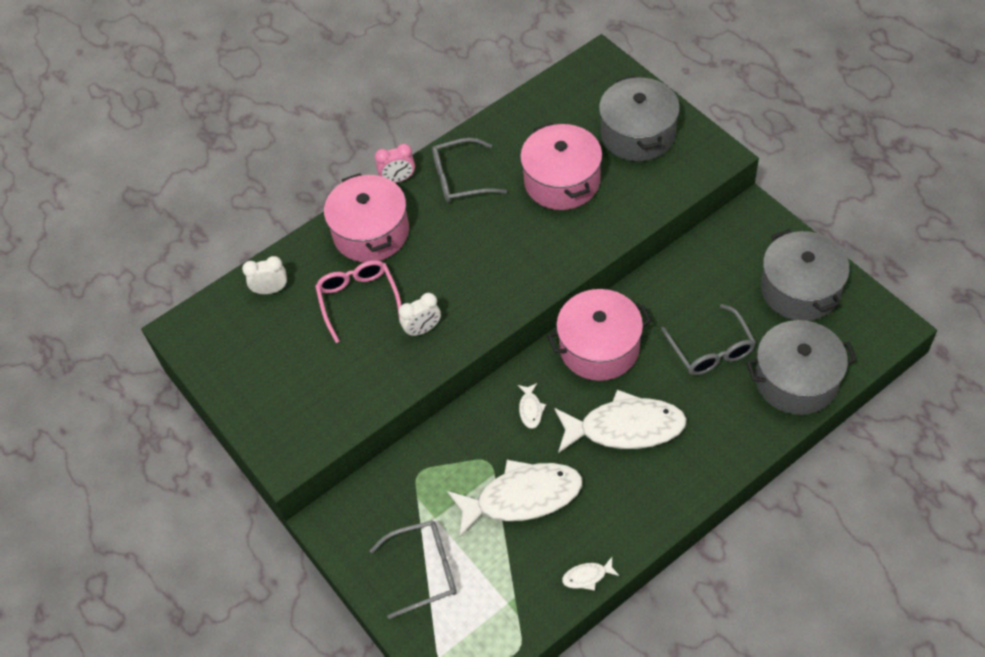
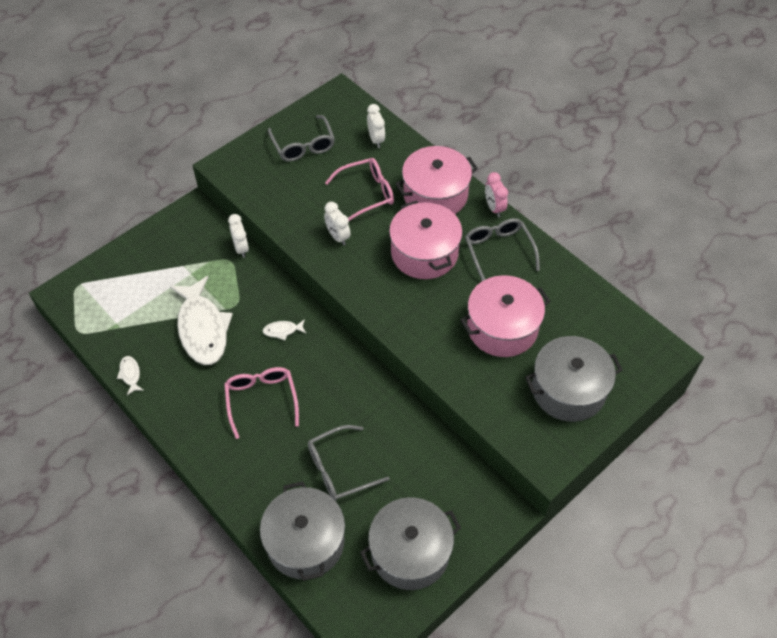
camera: 80 degrees right, 0 degrees up
grey glasses [369,520,457,619] -> grey glasses moved to [268,115,335,162]
pink pot [547,289,652,381] -> pink pot moved to [389,201,463,279]
white fish [554,389,687,453] -> pink glasses [224,367,299,439]
none -> white clock [228,214,249,258]

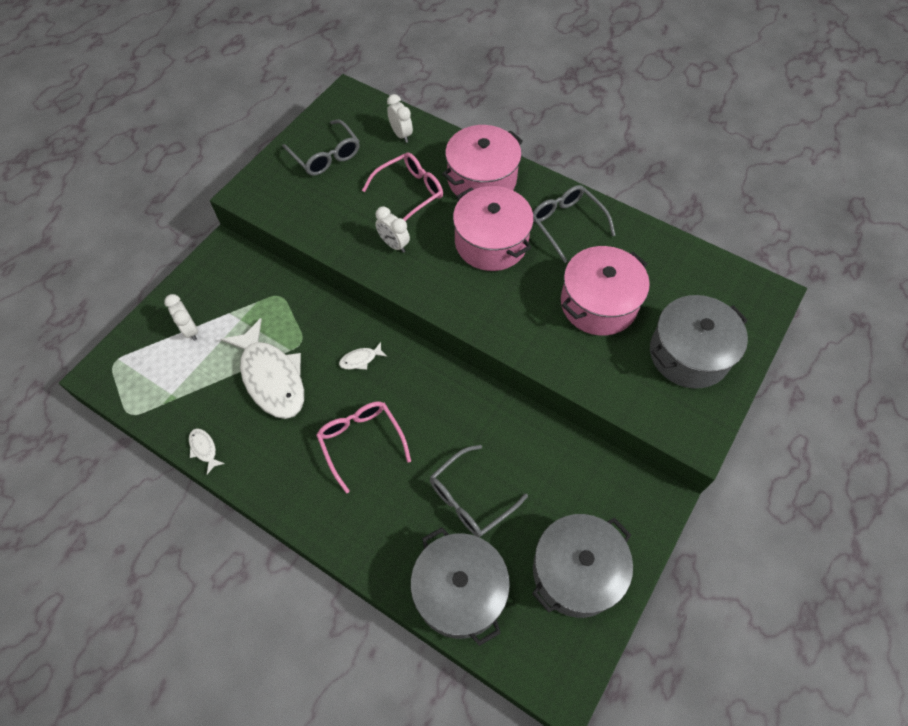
camera: 15 degrees left, 5 degrees up
white clock [228,214,249,258] -> white clock moved to [164,294,198,341]
pink clock [485,172,508,217] -> none

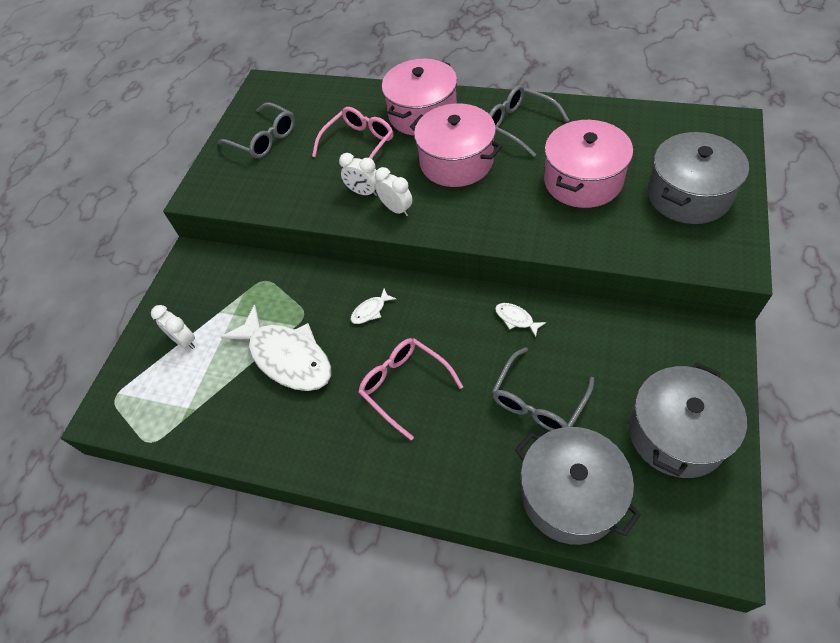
camera: 10 degrees left, 5 degrees down
white fish [189,428,225,474] -> white fish moved to [495,303,546,337]
white clock [387,94,413,143] -> white clock moved to [375,167,413,216]

